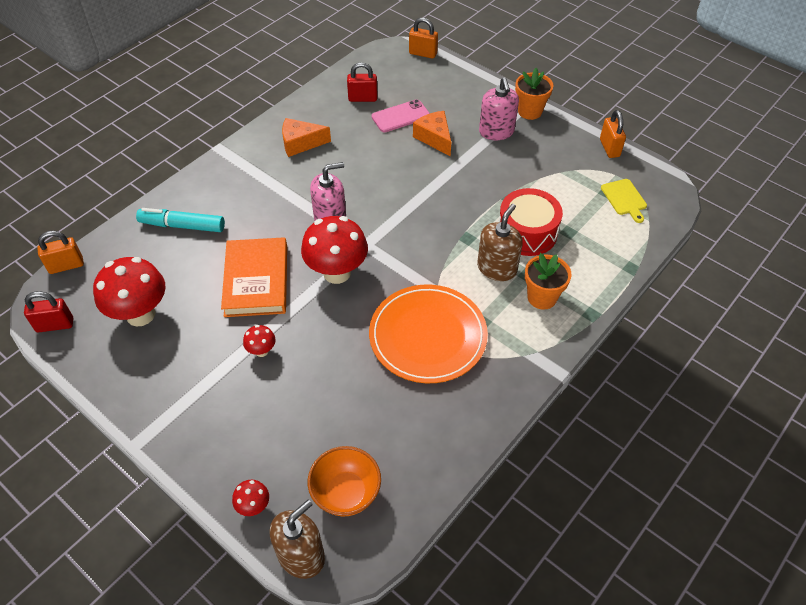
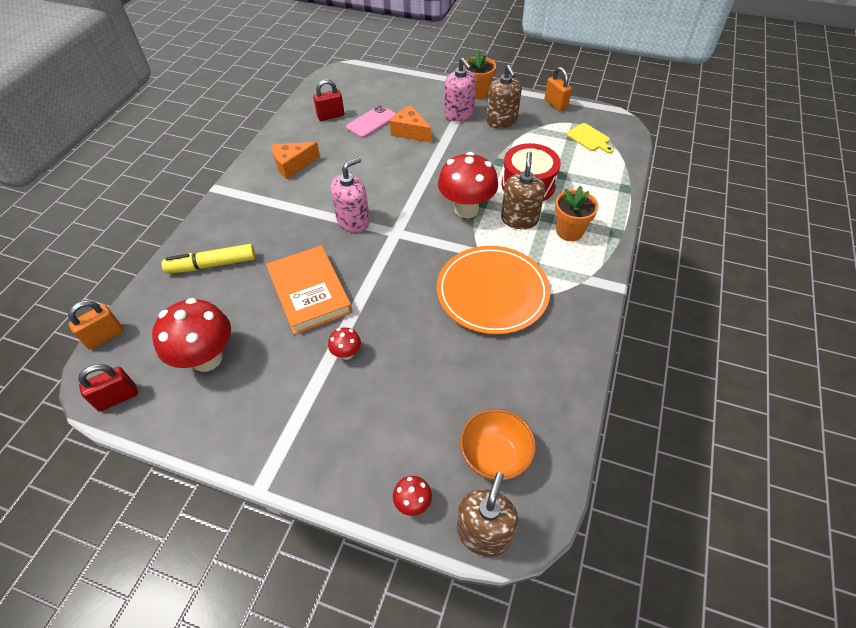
camera: 20 degrees left, 0 degrees up
turquoise marker [136,208,225,232] -> yellow marker [161,244,255,274]
red mushroom [301,216,368,284] -> red mushroom moved to [438,152,498,218]
orange padlock [409,18,438,59] -> none
none -> brown soap dispenser [486,65,522,128]

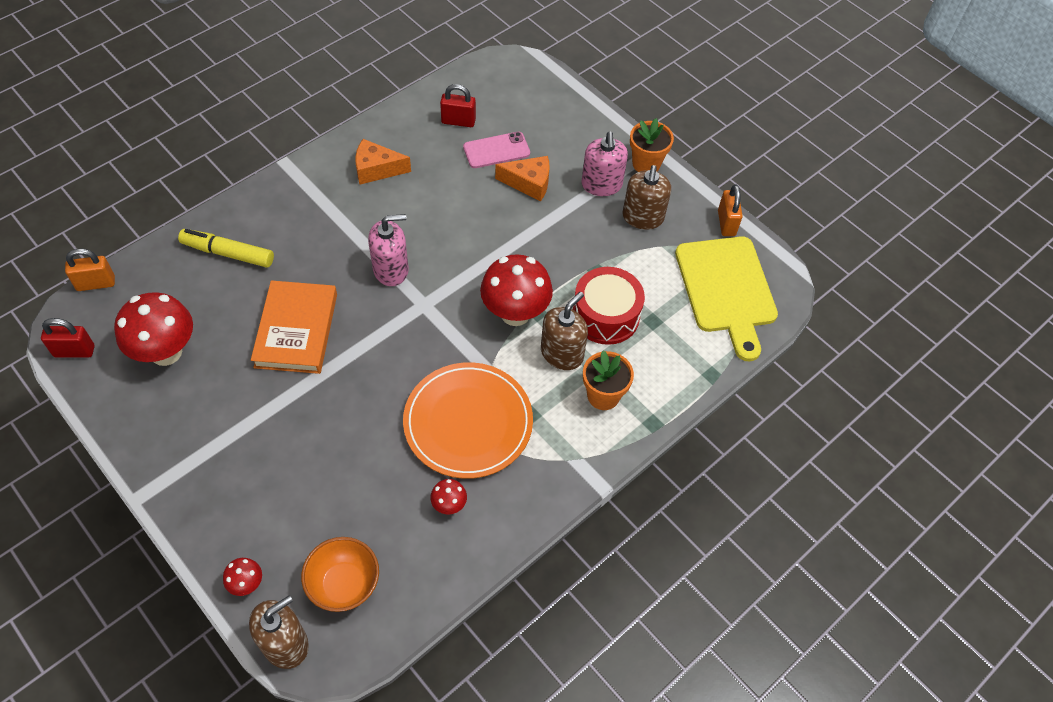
camera: 25 degrees right, 5 degrees up
red mushroom [328,327,361,360] -> red mushroom moved to [430,479,467,514]
orange cheese [390,105,431,142] -> orange cheese turned 120 degrees clockwise [495,156,549,201]
yellow cutting board [566,123,614,153] -> yellow cutting board [675,236,778,361], size x2.19

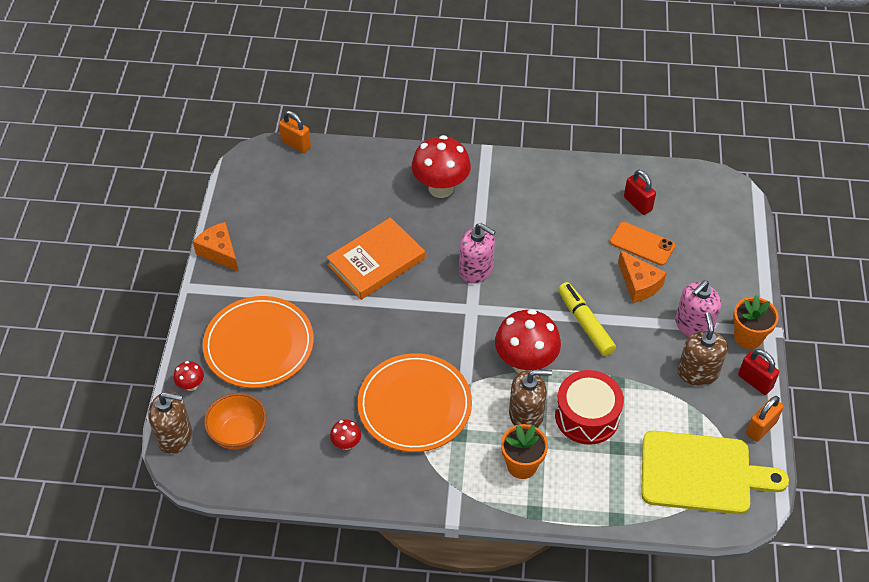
camera: 50 degrees right, 5 degrees down
red padlock [41,318,95,358] -> red padlock moved to [738,349,779,395]
red mushroom [114,292,193,366] -> red mushroom moved to [411,135,471,198]
yellow marker [178,229,274,268] -> yellow marker moved to [558,282,616,356]
orange cheese [355,139,411,184] -> orange cheese moved to [193,222,239,272]
pink phone [463,132,530,168] -> orange phone [610,222,675,265]
brown soap dispenser [623,165,671,230] -> brown soap dispenser turned 120 degrees clockwise [678,312,728,386]
yellow cutting board [675,236,778,361] -> yellow cutting board turned 120 degrees counterclockwise [641,431,789,514]
none -> orange plate [203,296,314,388]

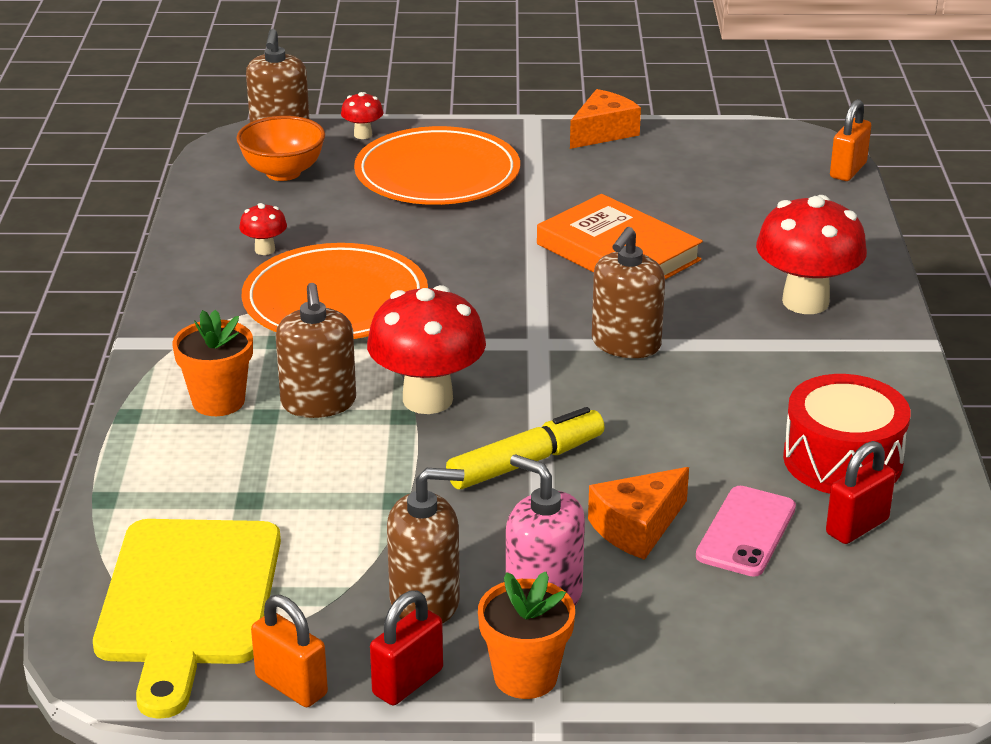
camera: 85 degrees right, 20 degrees down
pink soap dispenser [459,223,496,284] -> brown soap dispenser [592,227,665,358]
red drum [555,370,624,445] -> red drum moved to [783,374,911,494]
orange phone [610,222,675,265] -> pink phone [696,486,796,577]

